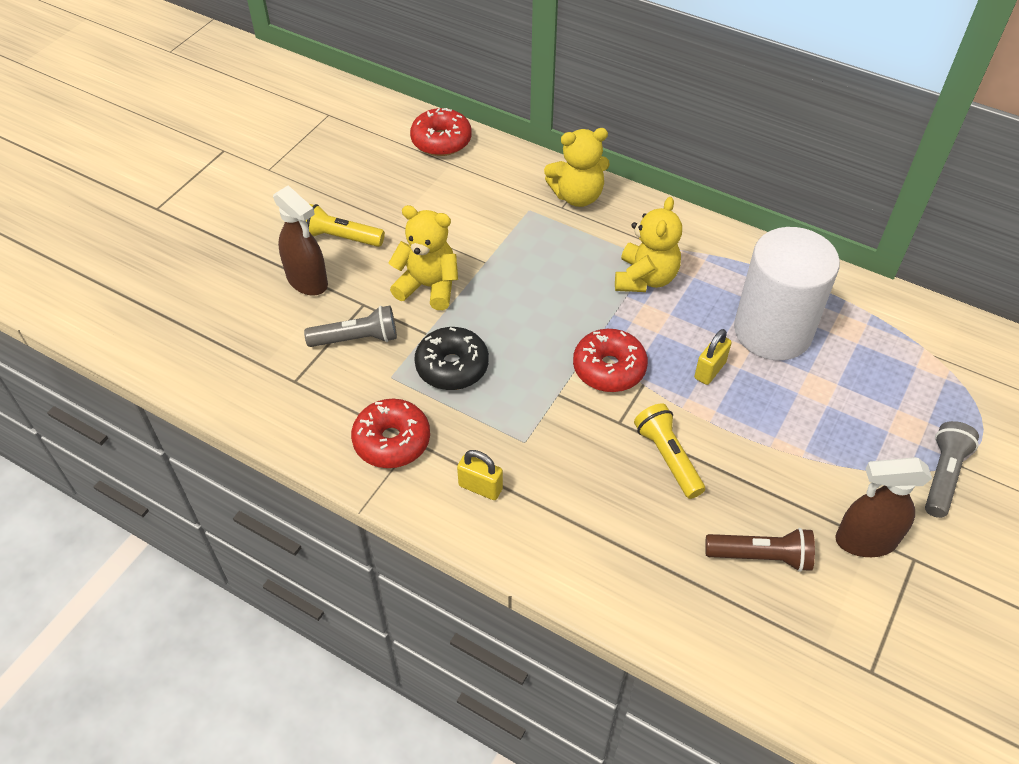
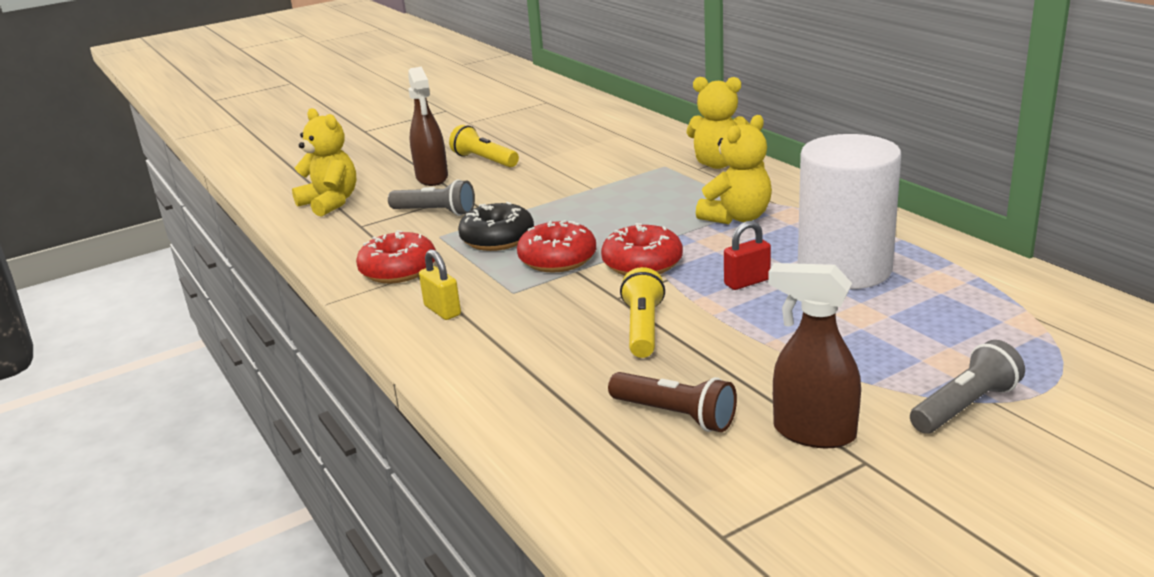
camera: 30 degrees right, 25 degrees down
yellow teddy bear [389,205,458,310] -> yellow teddy bear moved to [292,108,356,216]
red donut [410,108,472,156] -> red donut moved to [517,220,596,272]
yellow padlock [694,329,732,385] -> red padlock [724,221,771,290]

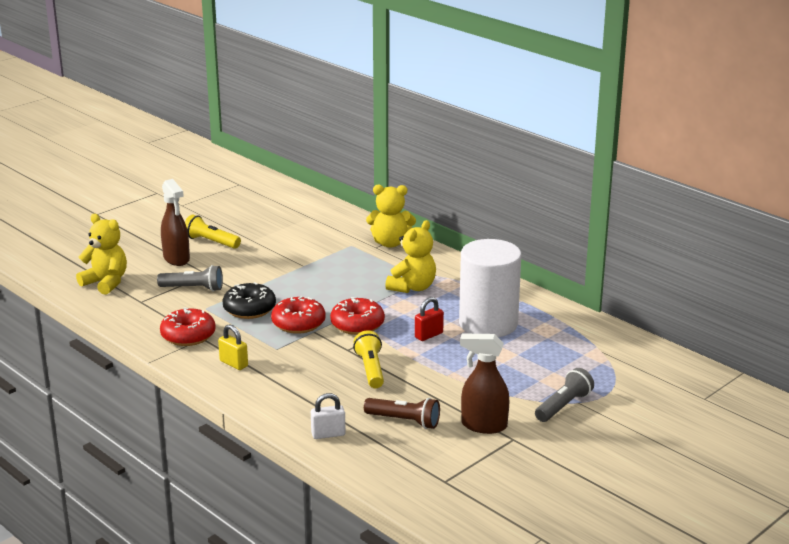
camera: 15 degrees left, 0 degrees up
none -> white padlock [311,393,346,439]

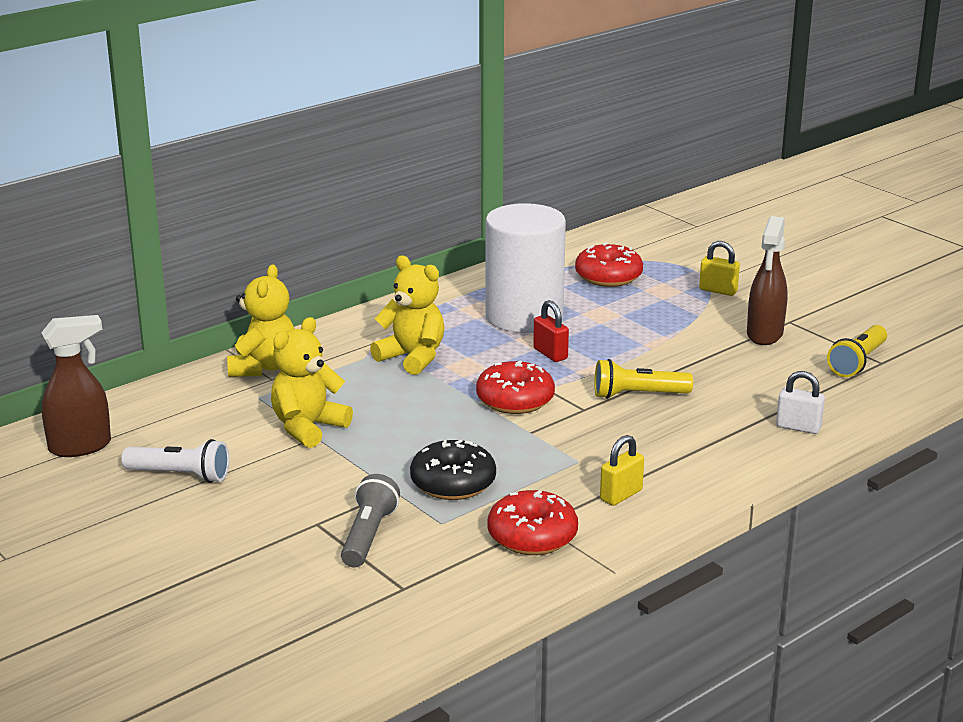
camera: 85 degrees left, 0 degrees up
yellow teddy bear [76,214,127,295] -> yellow teddy bear moved to [271,317,353,448]
brown spray bottle [161,179,190,266] -> brown spray bottle moved to [41,315,111,457]
yellow flashlight [185,215,241,249] -> yellow flashlight moved to [827,325,887,377]
red donut [271,296,326,334] -> red donut moved to [575,242,643,287]
white padlock [311,393,346,439] -> white padlock turned 60 degrees counterclockwise [776,371,825,434]
brown flashlight [364,398,440,429] -> none
grey flashlight [535,368,594,422] -> yellow padlock [699,241,740,296]
none -> white flashlight [121,439,230,483]

